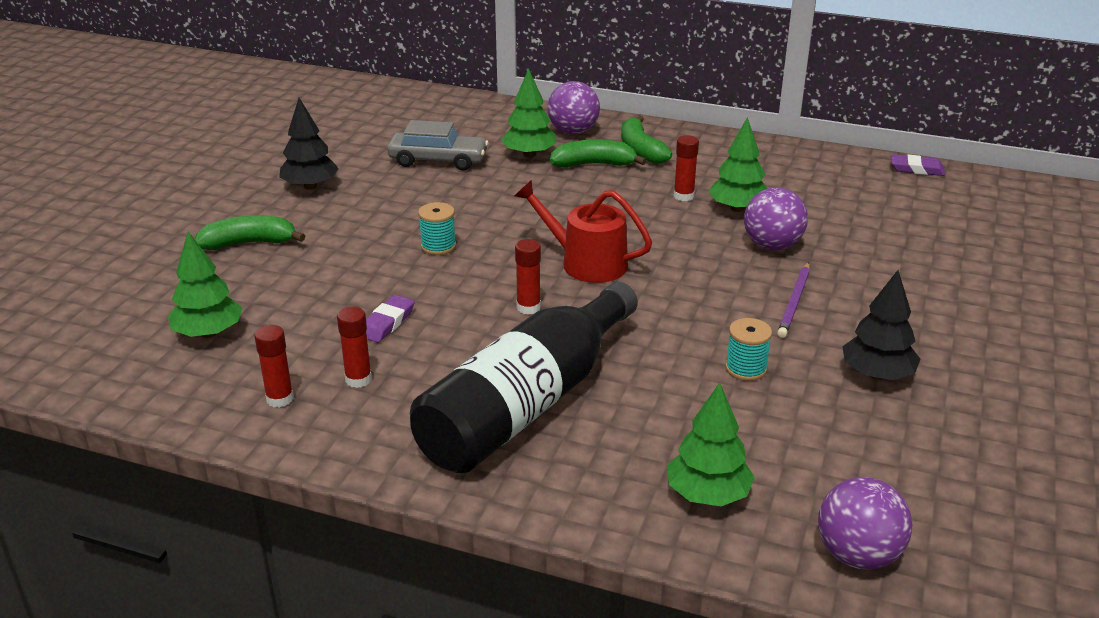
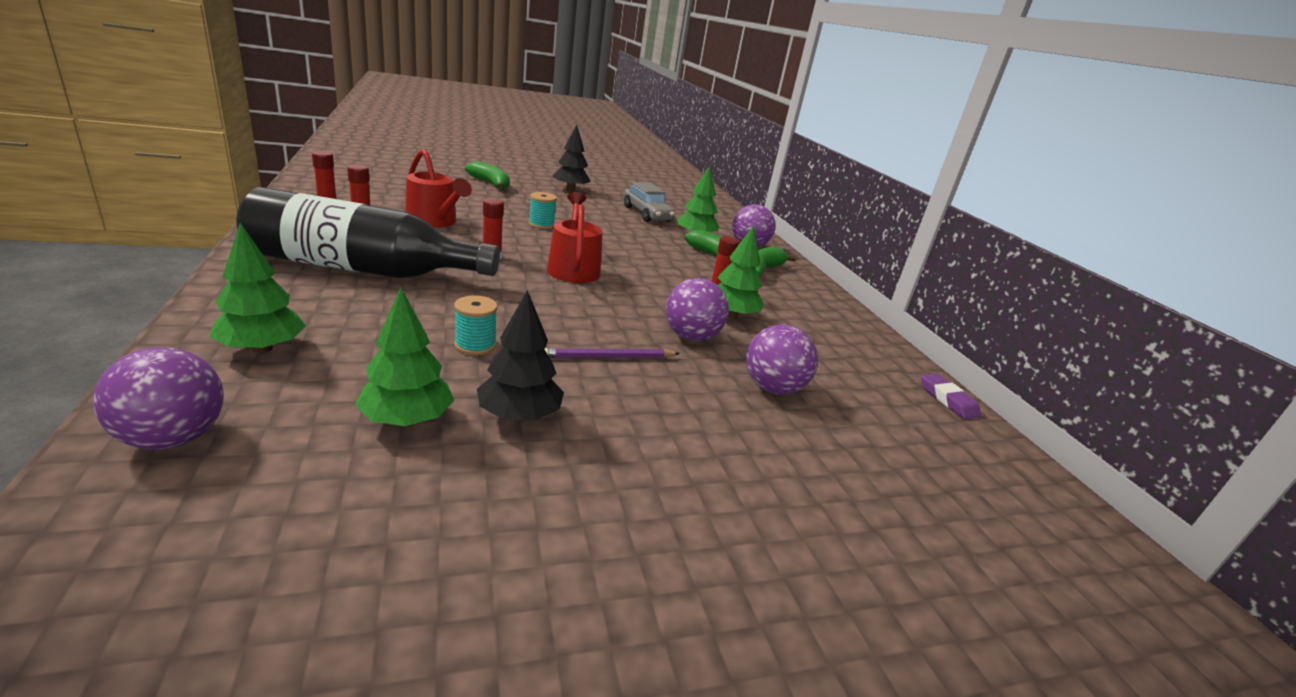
camera: 50 degrees right, 5 degrees down
green tree [168,232,242,338] -> green tree moved to [355,287,454,426]
purple eraser [366,295,414,343] -> red watering can [405,149,472,228]
none -> purple ball [746,324,818,395]

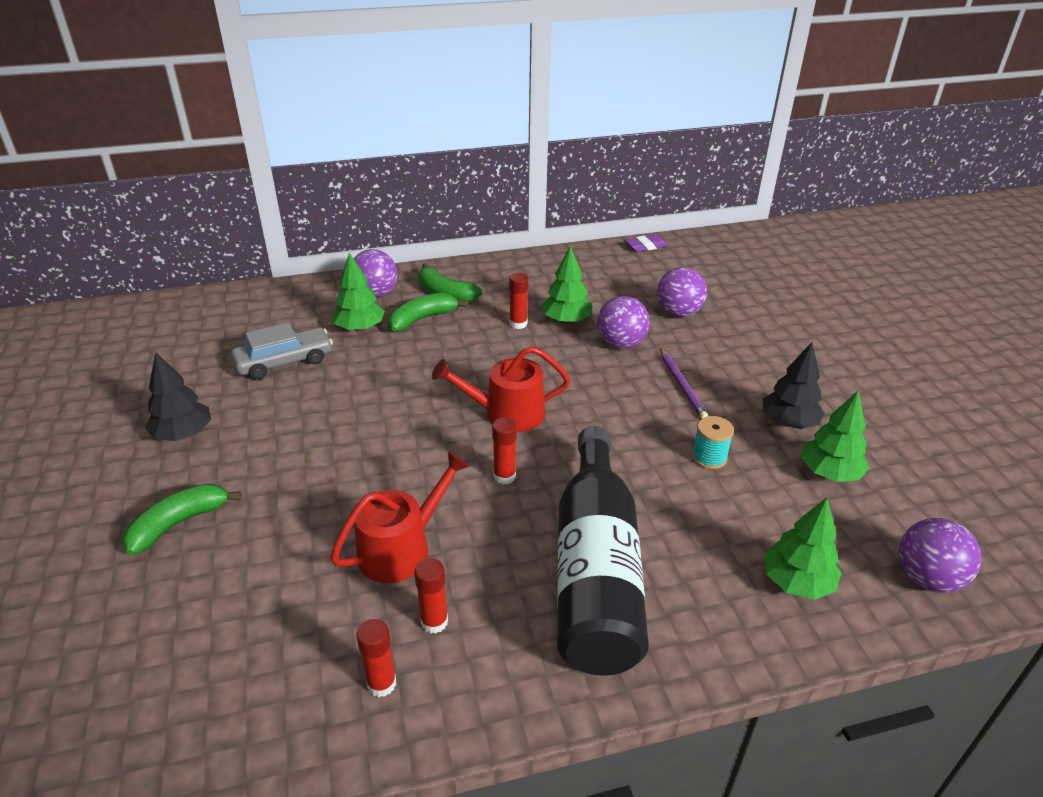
camera: 85 degrees left, 10 degrees up
turquoise spool [529,192,557,229] -> none

